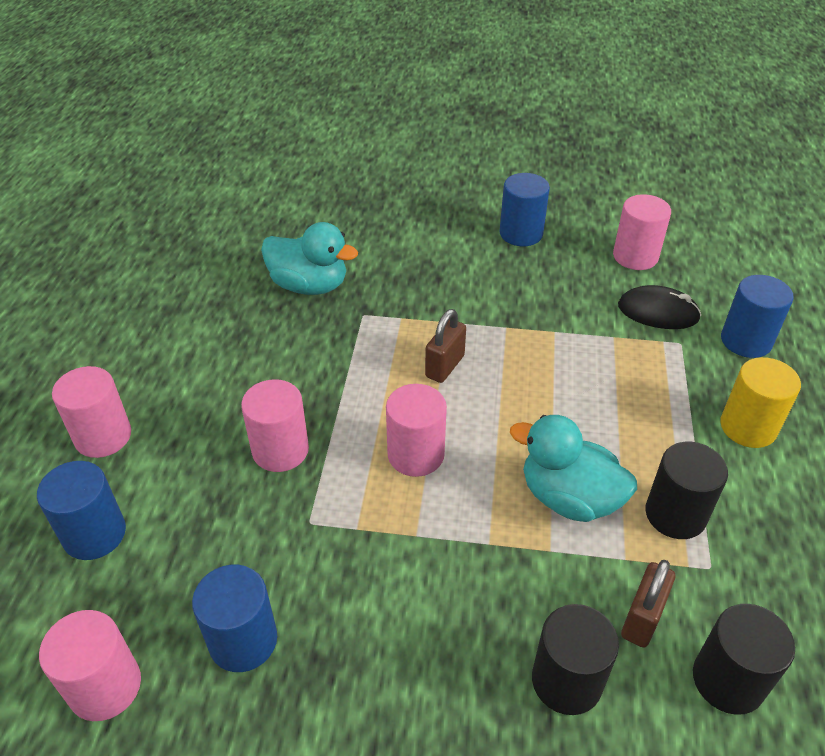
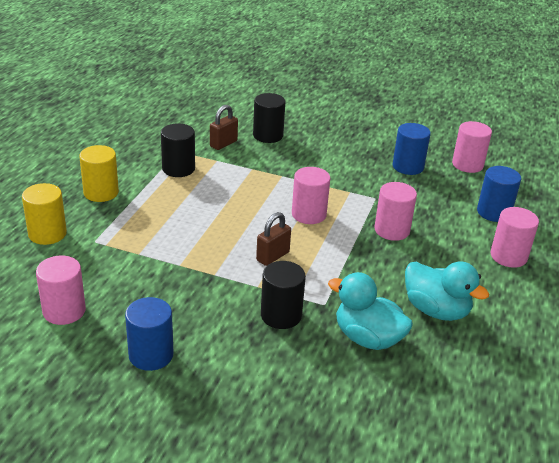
camera: 170 degrees left, 10 degrees down
turquoise duck [510,415,637,522] -> turquoise duck moved to [405,261,489,321]
black mouse [618,285,701,329] -> none
black cylinder [693,604,795,715] -> black cylinder moved to [261,261,306,329]
blue cylinder [721,275,794,358] -> yellow cylinder [22,183,67,245]

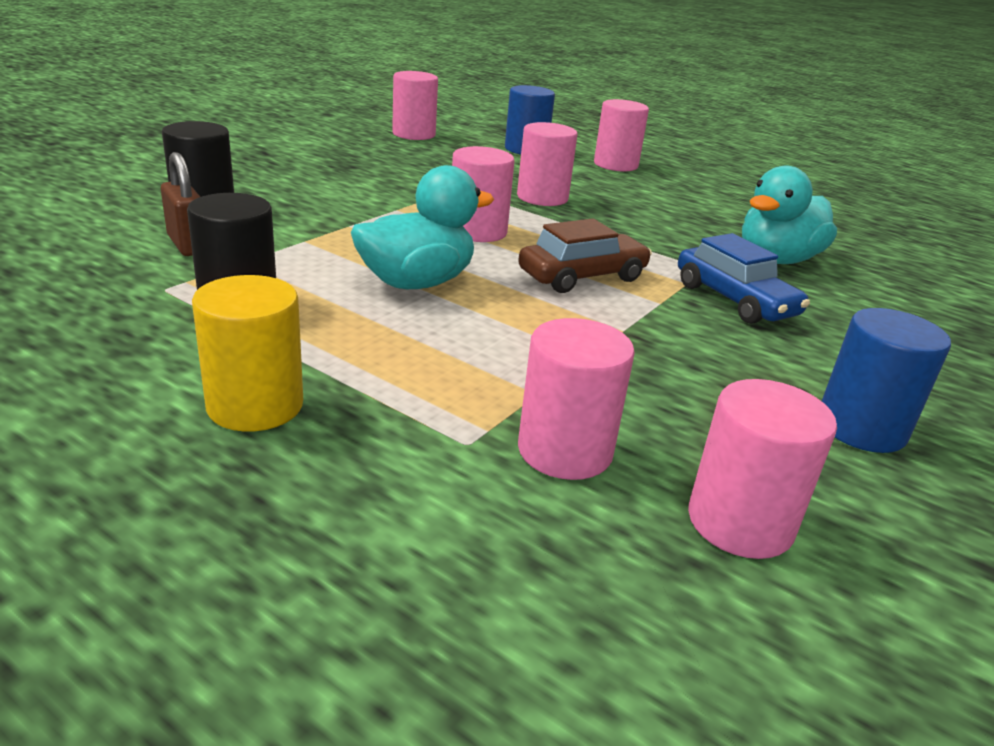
camera: 75 degrees left, 5 degrees down
yellow cylinder [22,183,67,245] -> none
brown padlock [256,212,291,266] -> brown car [518,219,652,293]
black cylinder [261,261,306,329] -> blue car [678,233,810,324]
blue cylinder [393,123,431,175] -> none
turquoise duck [405,261,489,321] -> turquoise duck moved to [351,165,494,289]
none -> pink cylinder [518,318,635,480]

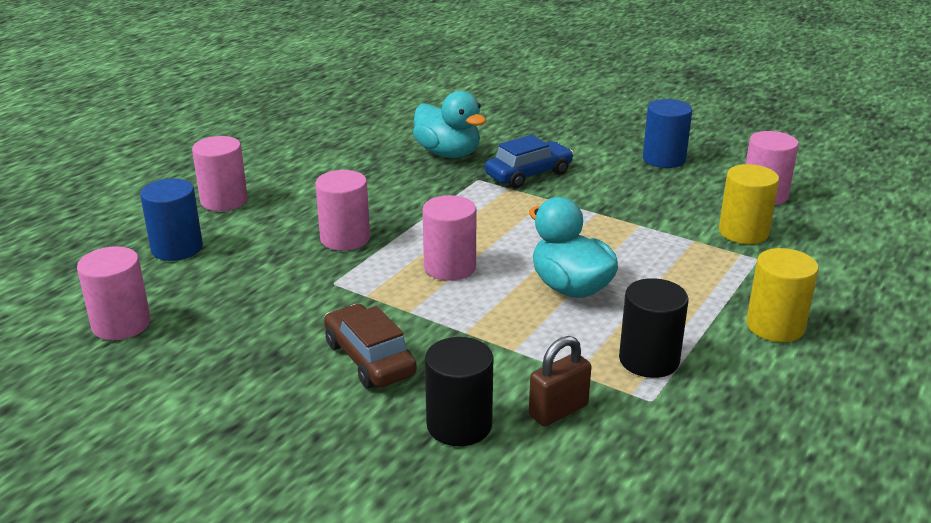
camera: 90 degrees left, 0 degrees up
brown car [518,219,652,293] -> brown car moved to [324,304,417,388]
pink cylinder [518,318,635,480] -> yellow cylinder [719,164,779,244]

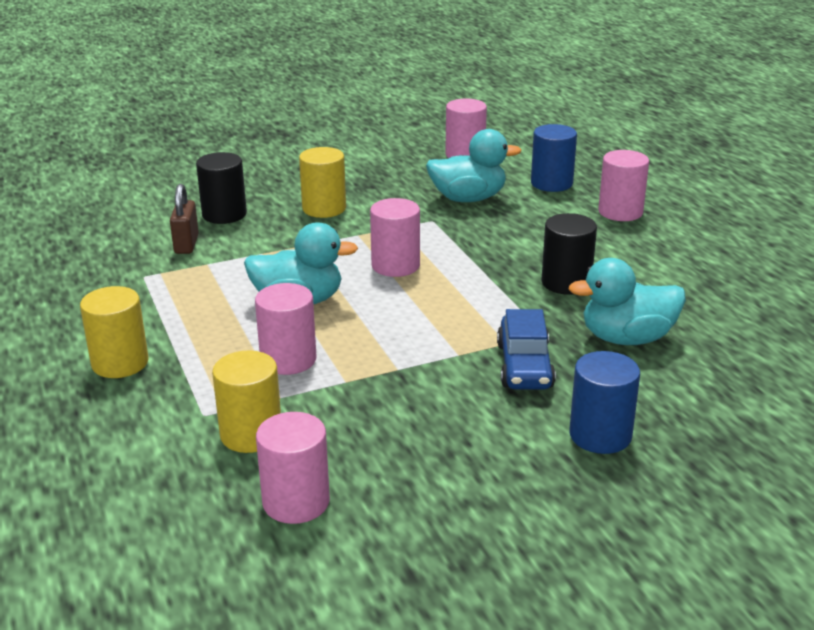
camera: 125 degrees right, 0 degrees up
pink cylinder [315,170,370,251] -> pink cylinder moved to [255,283,316,375]
brown car [324,304,417,388] -> yellow cylinder [299,147,346,218]
black cylinder [619,278,688,378] -> black cylinder moved to [541,213,597,295]
blue cylinder [643,99,692,168] -> blue cylinder moved to [569,351,640,454]
none -> turquoise duck [426,129,521,202]

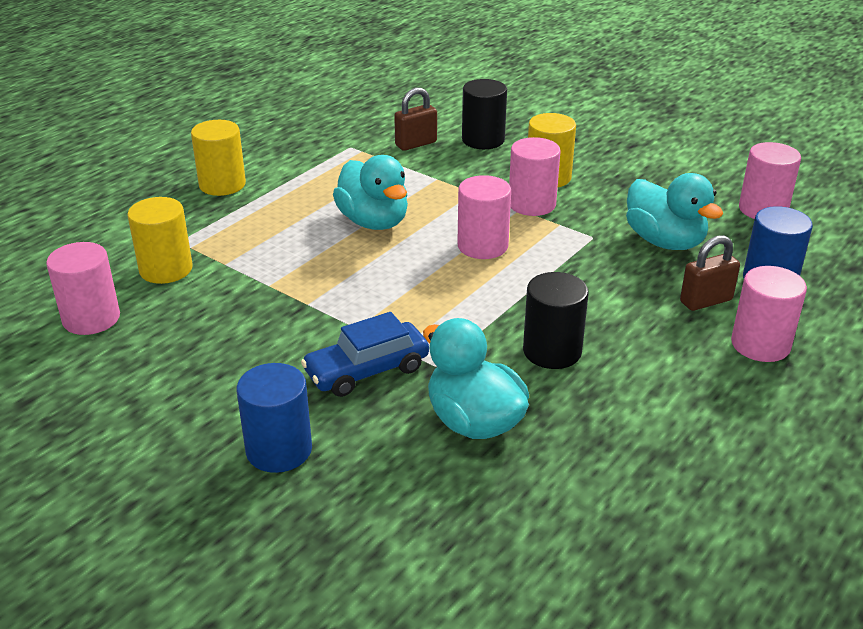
camera: 60 degrees right, 5 degrees up
pink cylinder [255,283,316,375] -> pink cylinder moved to [509,137,561,216]
none -> brown padlock [680,235,740,311]

